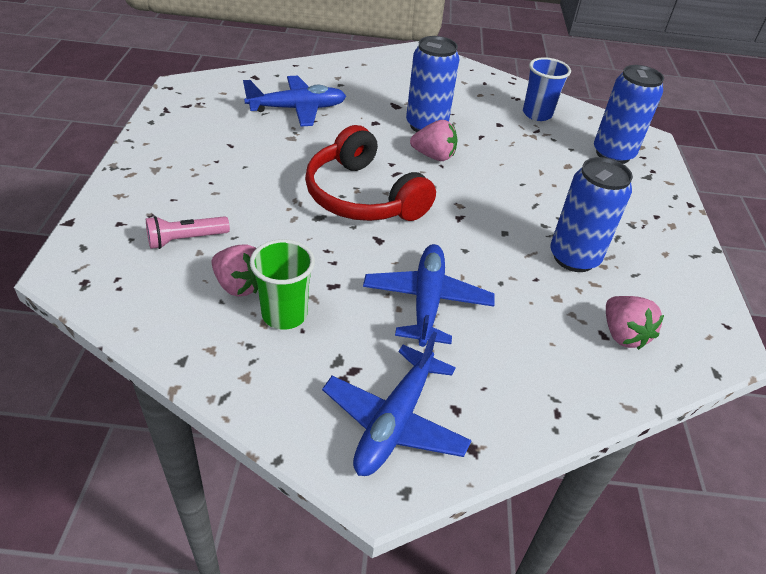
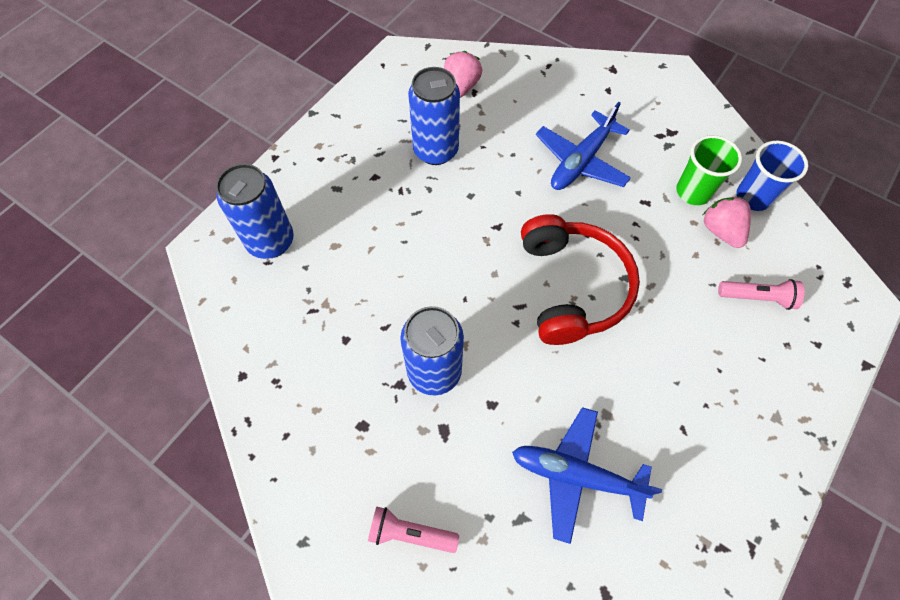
camera: 145 degrees left, 20 degrees up
blue plane [322,332,472,476] -> none
pink strawberry [410,120,457,161] -> none
blue cup [523,57,571,121] -> blue cup moved to [736,141,808,211]
none -> pink flashlight [368,507,459,553]

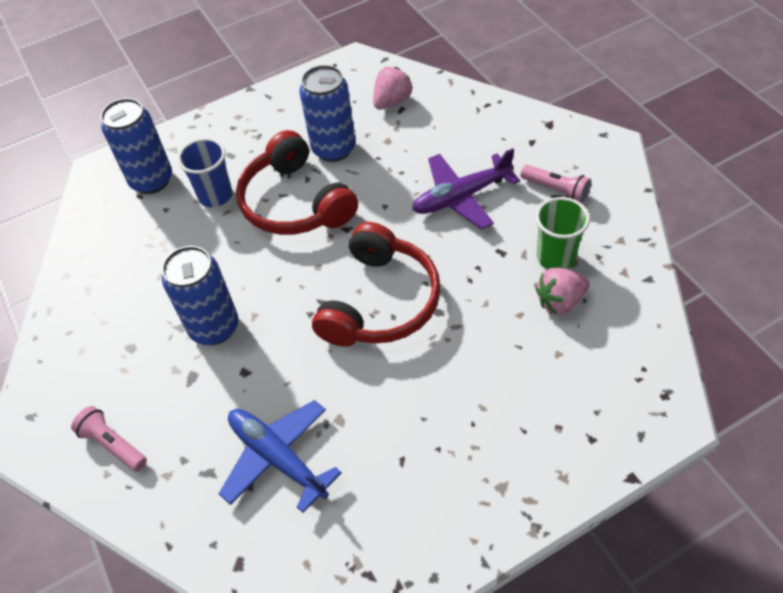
camera: 30 degrees right, 10 degrees down
blue plane [536,102,631,190] -> purple plane [412,148,520,229]
pink strawberry [703,197,751,248] -> pink strawberry turned 120 degrees counterclockwise [535,268,590,315]
pink flashlight [718,279,804,310] -> pink flashlight moved to [520,165,591,204]
blue cup [736,141,808,211] -> blue cup moved to [177,138,233,207]
none -> red headphones [236,130,358,235]

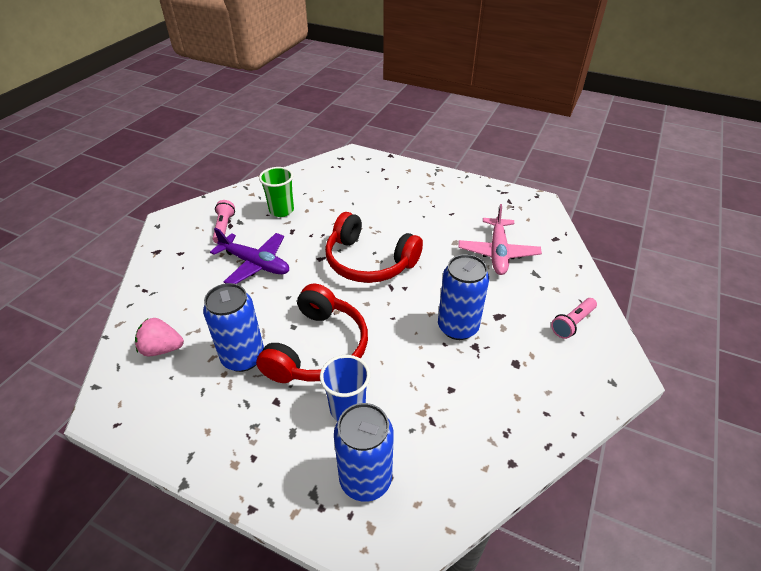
camera: 130 degrees left, 10 degrees down
pink flashlight [71,406,147,472] -> pink flashlight turned 45 degrees clockwise [551,298,597,339]
blue plane [219,400,342,513] -> pink plane [458,204,542,275]
red headphones [312,222,441,347] -> red headphones turned 135 degrees counterclockwise [325,212,423,283]
pink strawberry [535,268,590,315] -> none

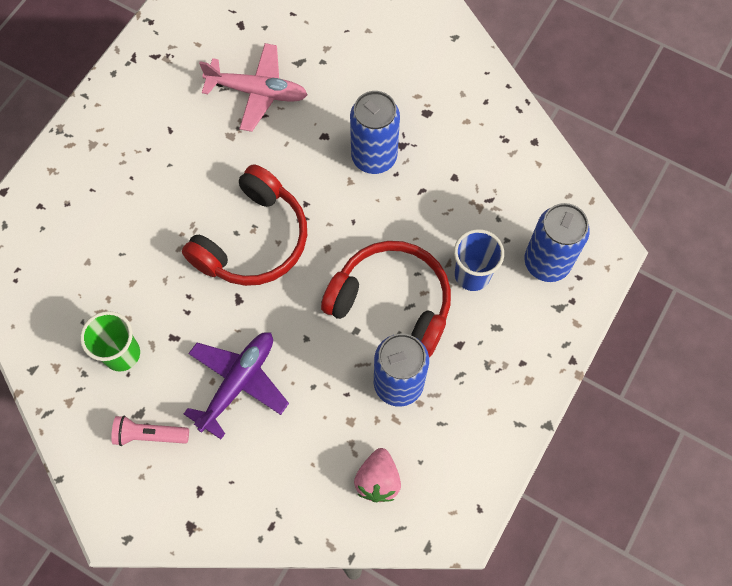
camera: 85 degrees left, 25 degrees up
pink flashlight [551,298,597,339] -> none

